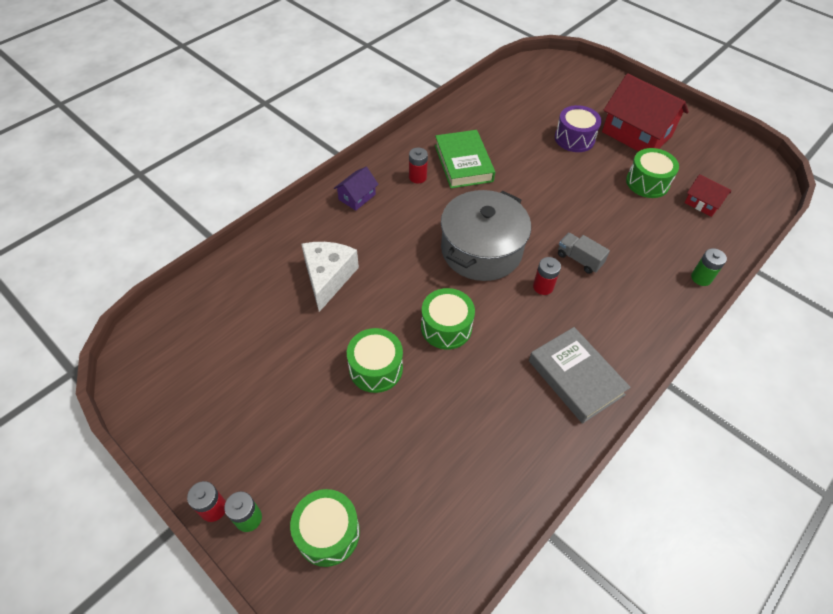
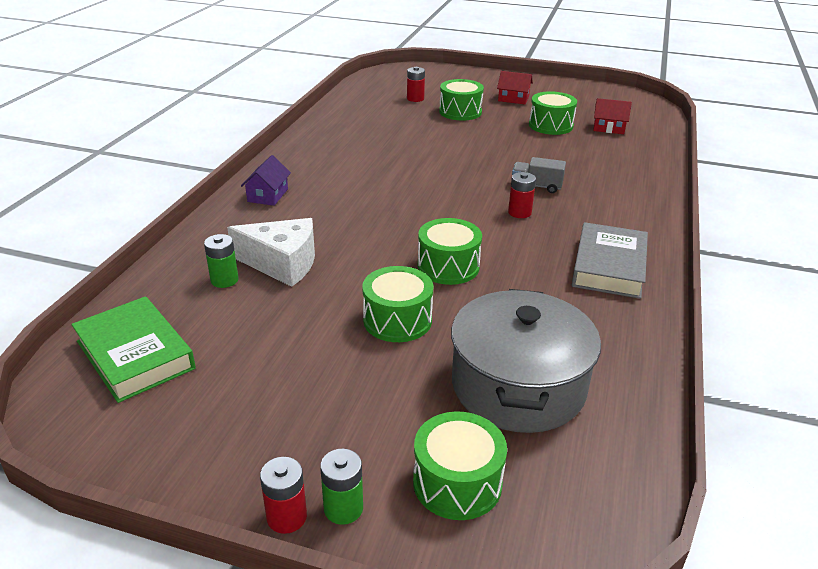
camera: 25 degrees left, 20 degrees down
white cheese [301,242,359,312] -> white cheese turned 120 degrees clockwise [227,218,315,287]
red battery [409,148,428,183] -> red battery moved to [407,67,425,102]
green book [435,130,495,188] -> green book moved to [72,296,196,403]
grey pot [441,190,531,281] -> grey pot moved to [451,289,601,433]
grey book [529,327,631,424] -> grey book turned 75 degrees clockwise [572,222,648,299]
purple drum [555,105,602,152] -> green drum [439,79,484,121]
red house [602,73,689,152] -> red house [497,71,533,104], size x0.49
green battery [691,248,727,286] -> green battery moved to [204,234,239,288]

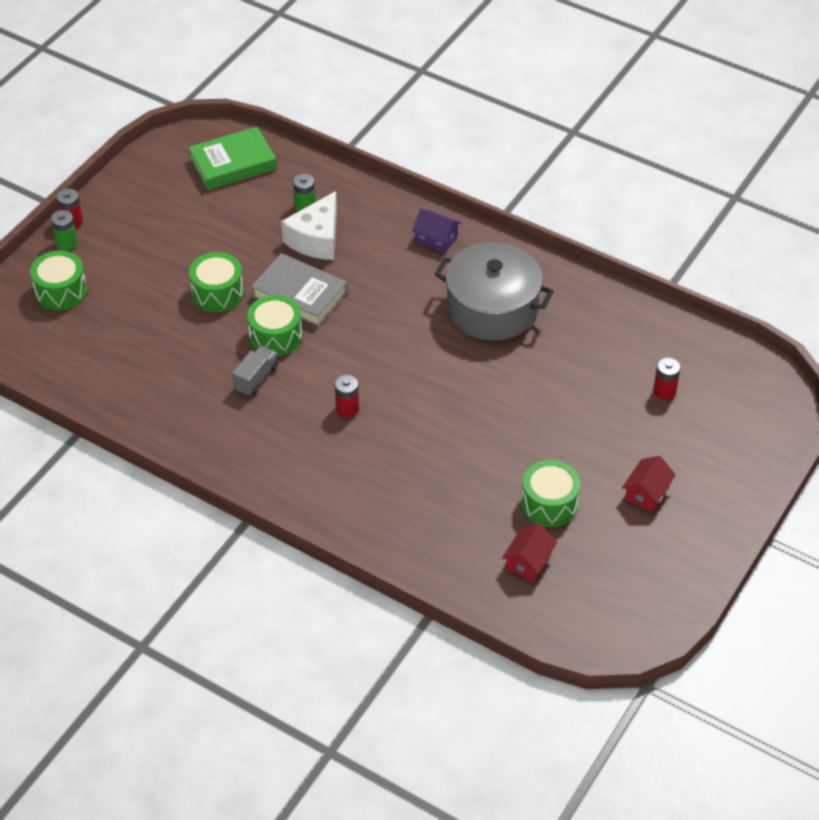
camera: 105 degrees right, 15 degrees up
green drum [439,79,484,121] -> none
grey pot [451,289,601,433] -> grey pot moved to [435,242,554,341]
grey truck [512,157,566,193] -> grey truck moved to [232,346,278,395]
grey book [572,222,648,299] -> grey book moved to [251,253,348,327]

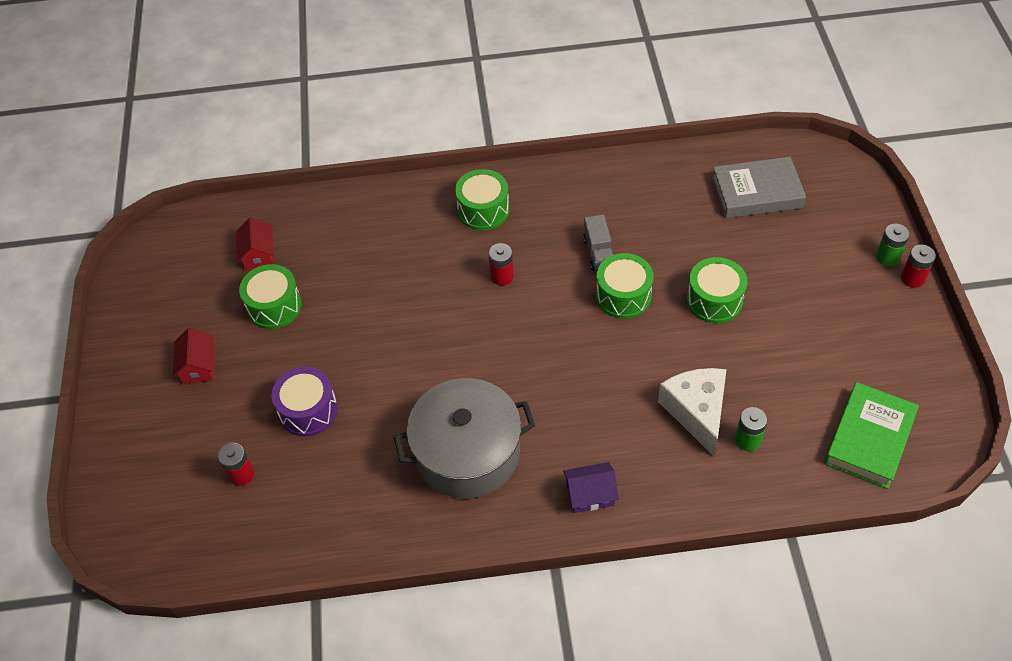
camera: 145 degrees right, 5 degrees up
green drum [30,250,87,310] -> green drum moved to [455,169,509,230]
grey book [251,253,348,327] -> grey book moved to [712,157,806,218]
none -> purple drum [272,367,338,436]

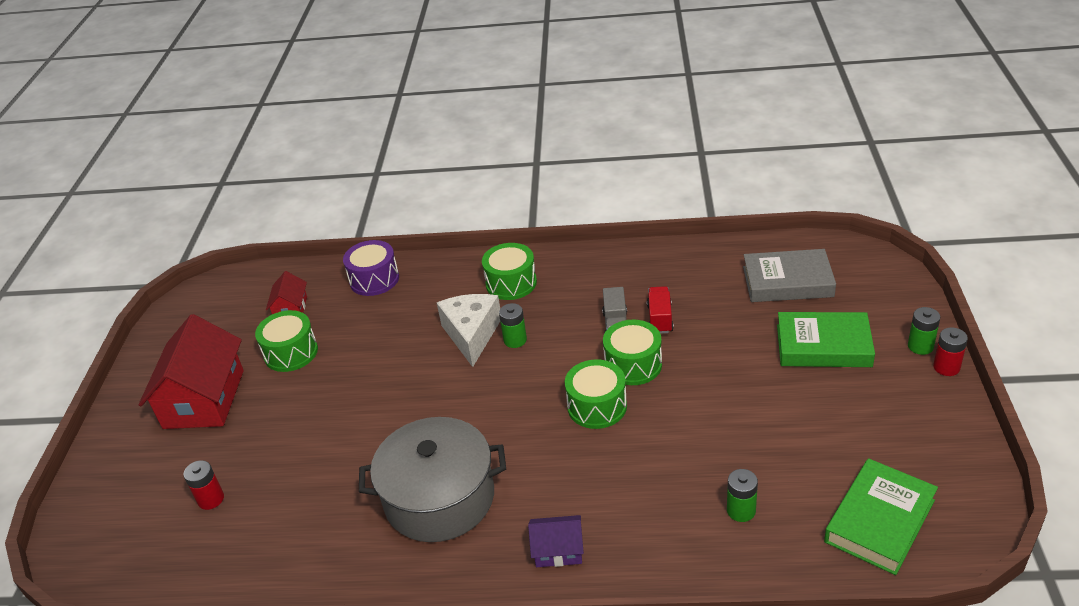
camera: 10 degrees right, 15 degrees down
red house [173,328,214,384] -> red house [139,314,244,429], size x2.06
purple drum [272,367,338,436] -> purple drum moved to [343,240,399,296]
red battery [488,243,514,285] -> green battery [499,303,527,348]
white cheese [658,368,727,456] -> white cheese moved to [437,294,500,367]
green drum [687,257,747,323] -> green drum moved to [565,359,627,429]
none -> red truck [647,286,674,334]
none -> green book [777,312,875,367]

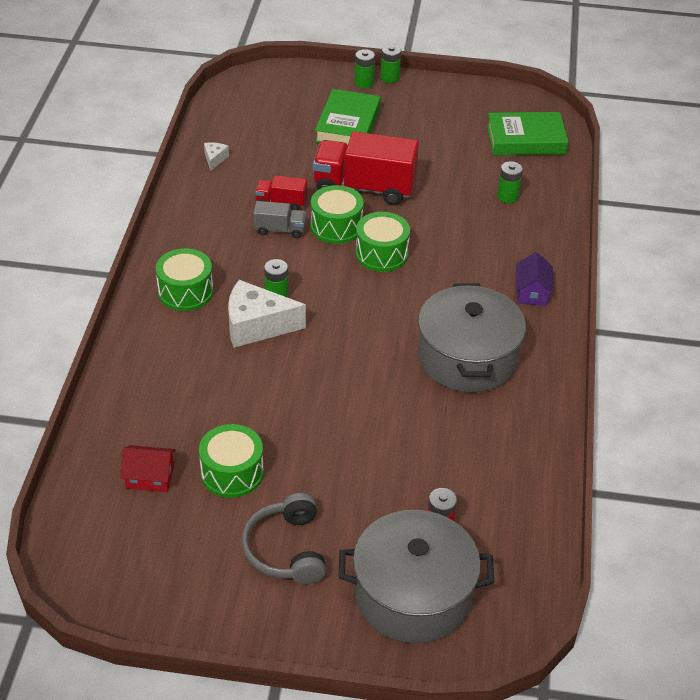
camera: 90 degrees left, 5 degrees up
red house [139,314,244,429] -> grey headphones [242,493,326,585]
purple drum [343,240,399,296] -> none
grey book [743,249,836,302] -> none
green book [824,458,938,575] -> green book turned 45 degrees counterclockwise [487,112,568,155]
red battery [933,327,968,376] -> green battery [380,45,401,83]
none -> white cheese [204,142,229,171]
none -> red truck [313,132,419,205]
none -> grey pot [339,510,494,644]

